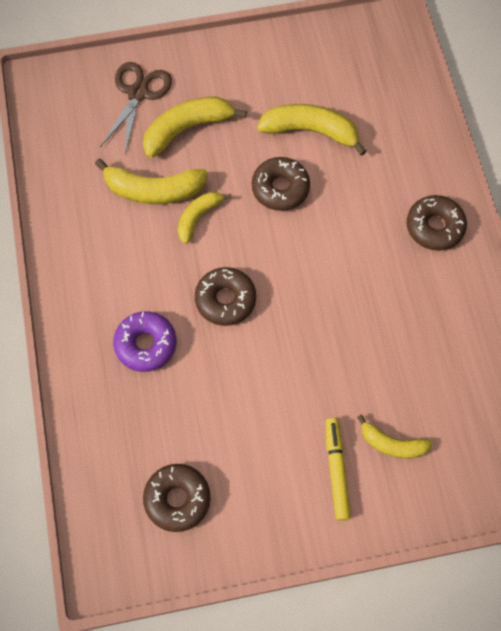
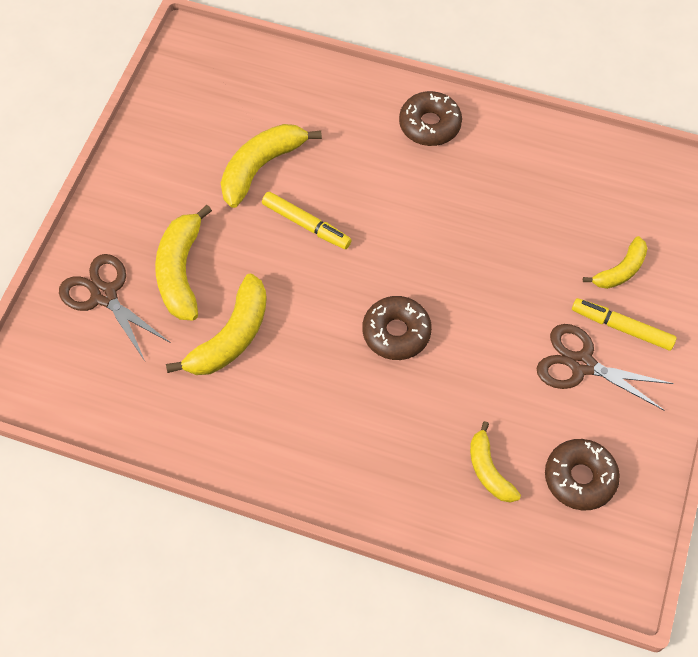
camera: 60 degrees left, 5 degrees down
purple donut [113,311,176,372] -> none
yellow banana [178,192,231,244] -> yellow banana moved to [470,421,521,502]
brown donut [252,157,310,211] -> yellow marker [262,192,351,249]
none -> brown scissors [536,324,674,411]

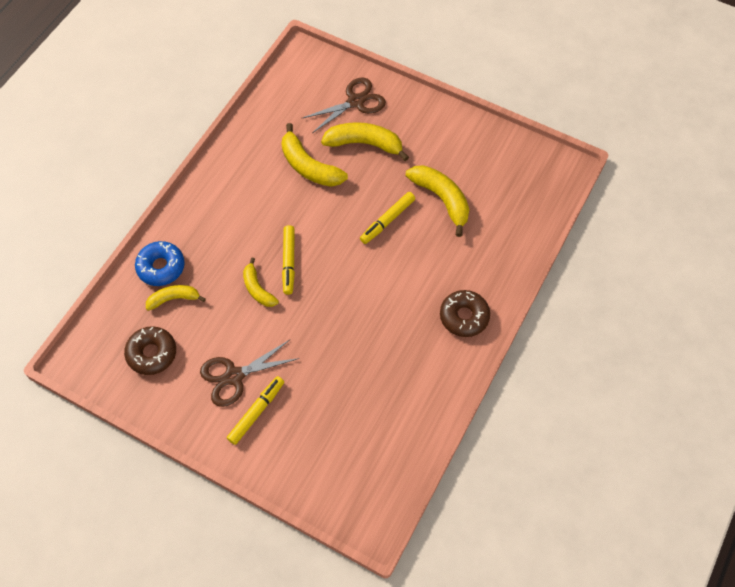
camera: 100 degrees right, 0 degrees up
brown donut [363,296,432,360] -> yellow marker [282,225,295,295]
brown scissors [536,324,674,411] -> brown scissors turned 150 degrees counterclockwise [200,340,300,407]
yellow banana [583,236,648,289] -> yellow banana moved to [243,258,279,307]
none -> blue donut [135,241,185,286]

